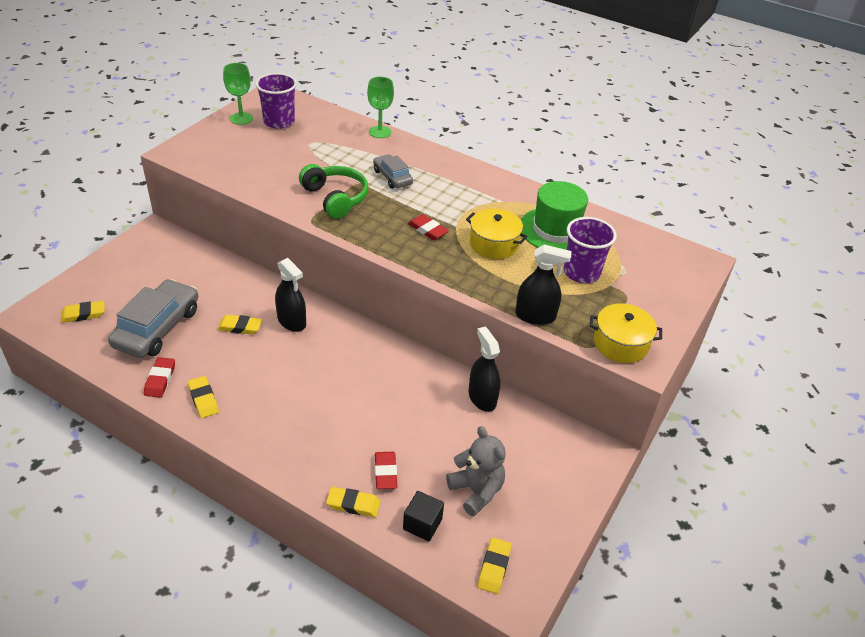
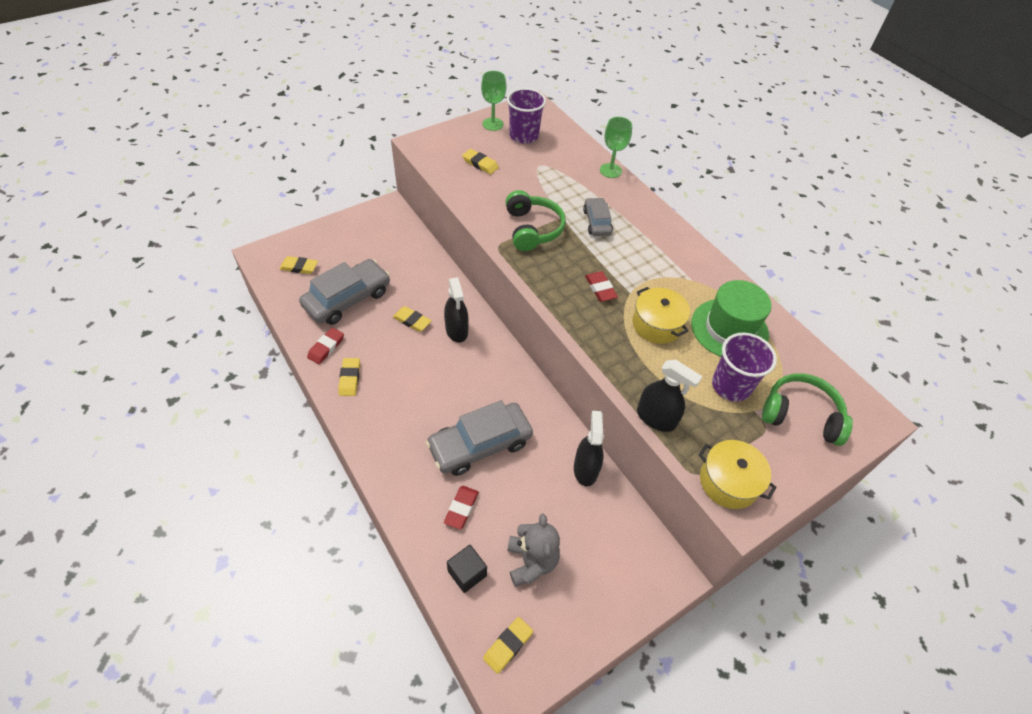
camera: 25 degrees right, 10 degrees up
yellow eraser [326,487,381,517] -> yellow eraser moved to [462,149,499,174]
none -> grey car [426,400,533,476]
none -> green headphones [762,373,853,446]

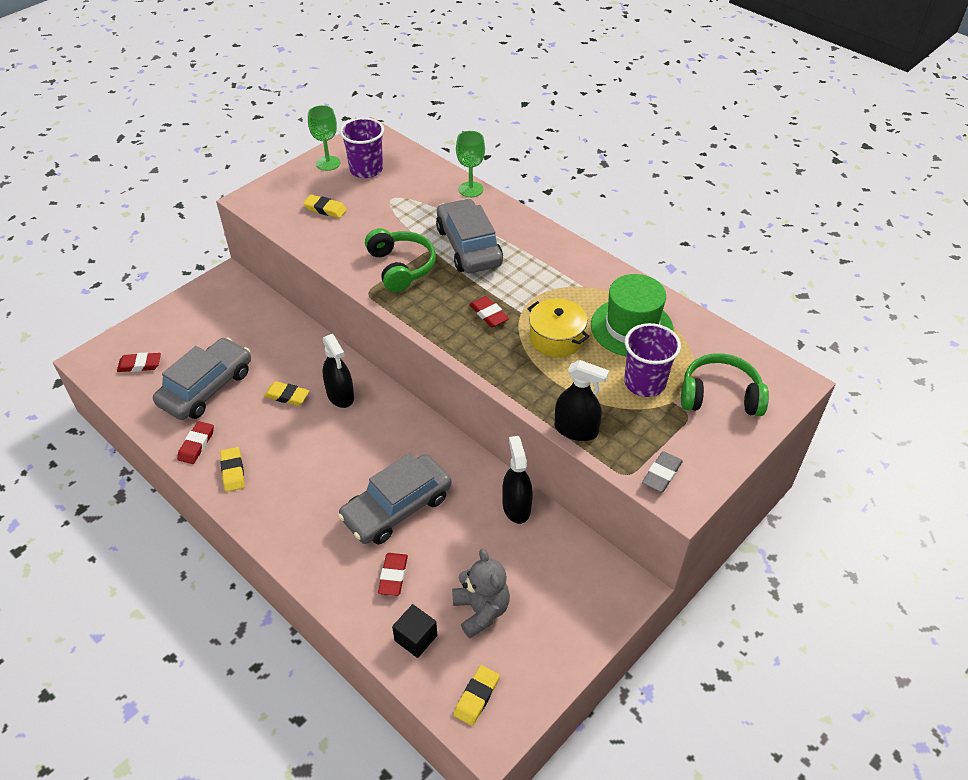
camera: 10 degrees left, 5 degrees down
yellow eraser [280,256,318,274] -> red eraser [117,353,161,372]
grey car [583,198,613,236] -> grey car [436,199,503,273], size x1.80
yellow pot [699,440,776,509] -> grey eraser [642,451,683,492]

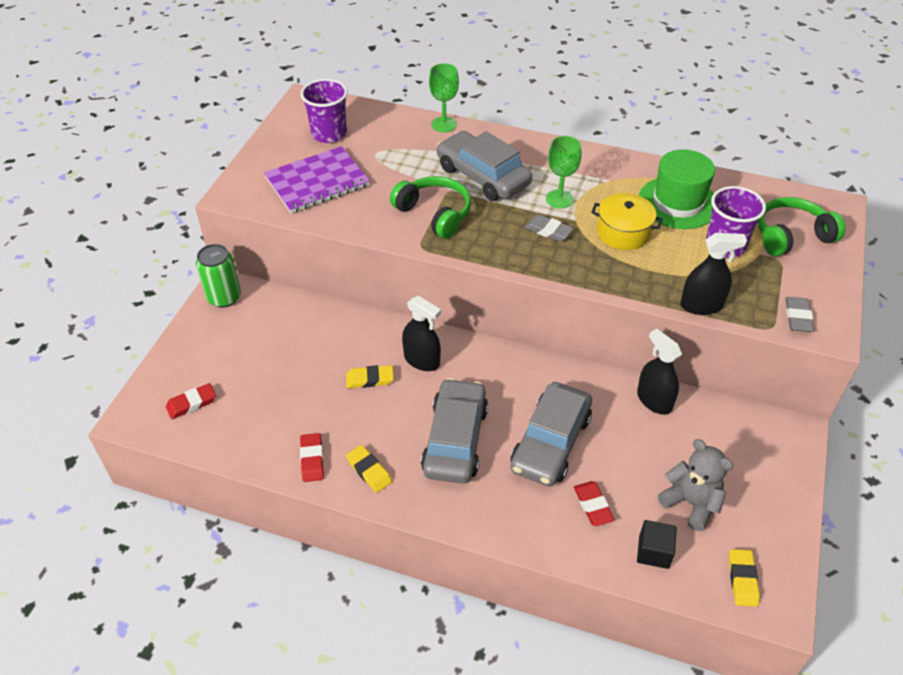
camera: 25 degrees left, 0 degrees up
grey car [153,337,251,420] -> grey car moved to [421,378,488,484]
yellow eraser [303,195,347,218] -> purple notebook [264,146,370,213]
green goblet [308,105,340,171] -> green goblet moved to [546,136,581,209]
red eraser [469,296,509,327] -> grey eraser [524,214,574,242]
none -> green can [196,244,241,308]

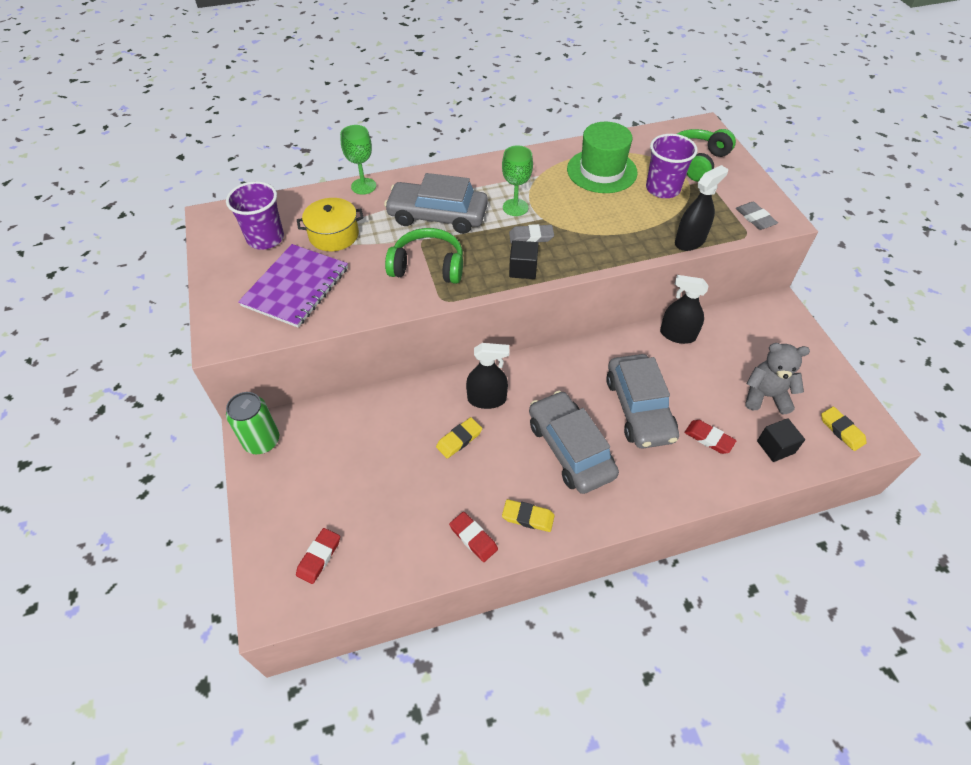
camera: 35 degrees left, 5 degrees up
yellow pot [591,193,663,250] -> yellow pot moved to [297,198,364,251]
none -> black cube [509,240,539,279]

